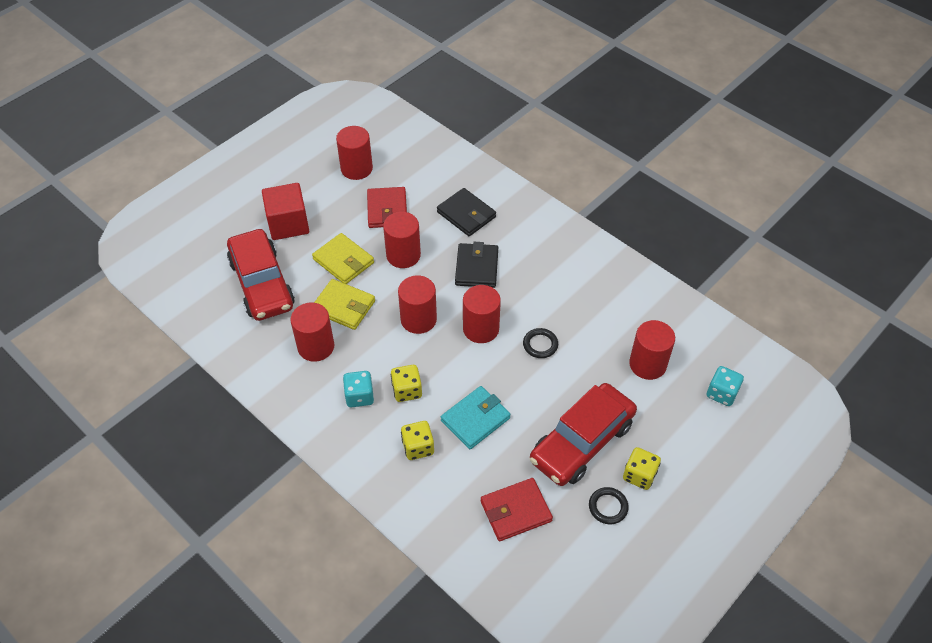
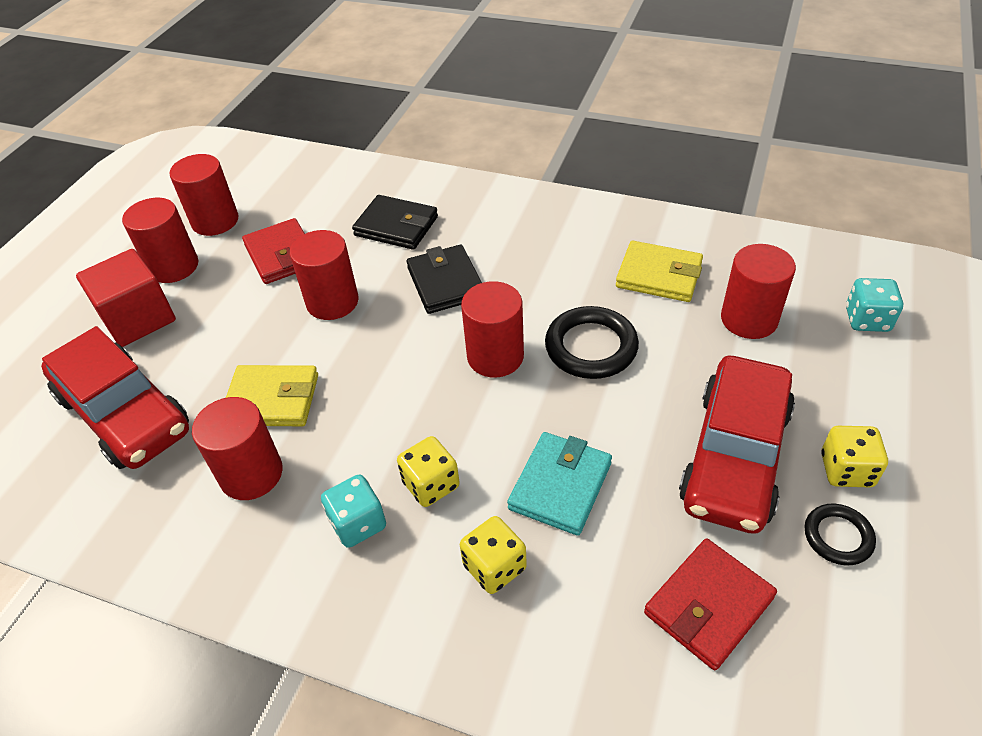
camera: 20 degrees left, 5 degrees down
yellow wallet [312,233,374,284] -> yellow wallet moved to [616,241,703,302]
red cylinder [398,275,437,334] -> red cylinder moved to [122,198,198,283]
black ring [523,328,558,358] -> black ring [545,306,639,379], size x1.69

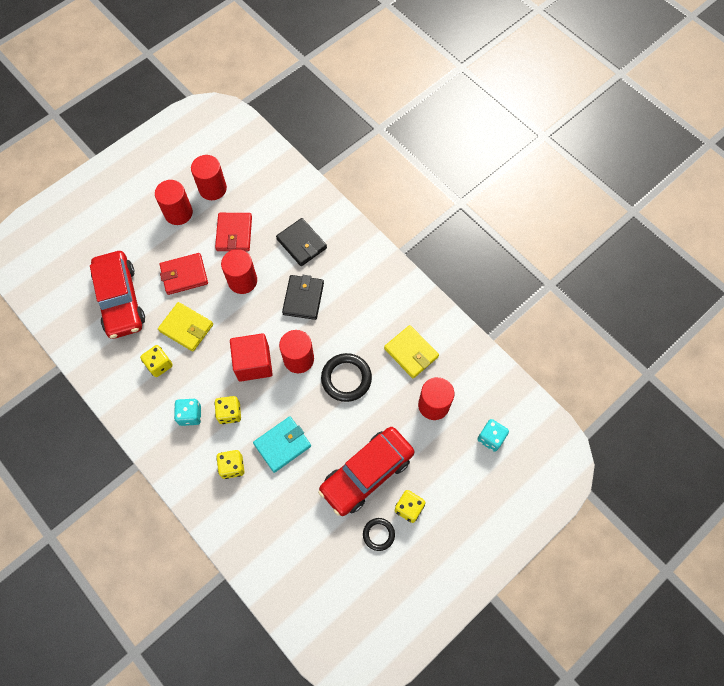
camera: 25 degrees right, 20 degrees up
red cube [76,249,176,347] -> red cube moved to [230,333,273,382]
red cylinder [192,397,283,500] -> yellow dice [140,345,173,377]
red wallet [644,539,777,670] -> red wallet moved to [160,253,208,295]

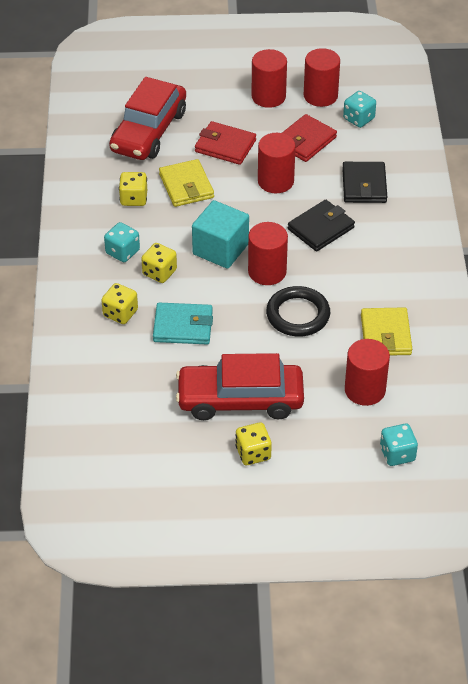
camera: 40 degrees right, 20 degrees down
red cube [230,333,273,382] -> turquoise cube [192,200,249,269]
black ring [363,518,395,551] -> none
none -> turquoise dice [343,91,376,128]

